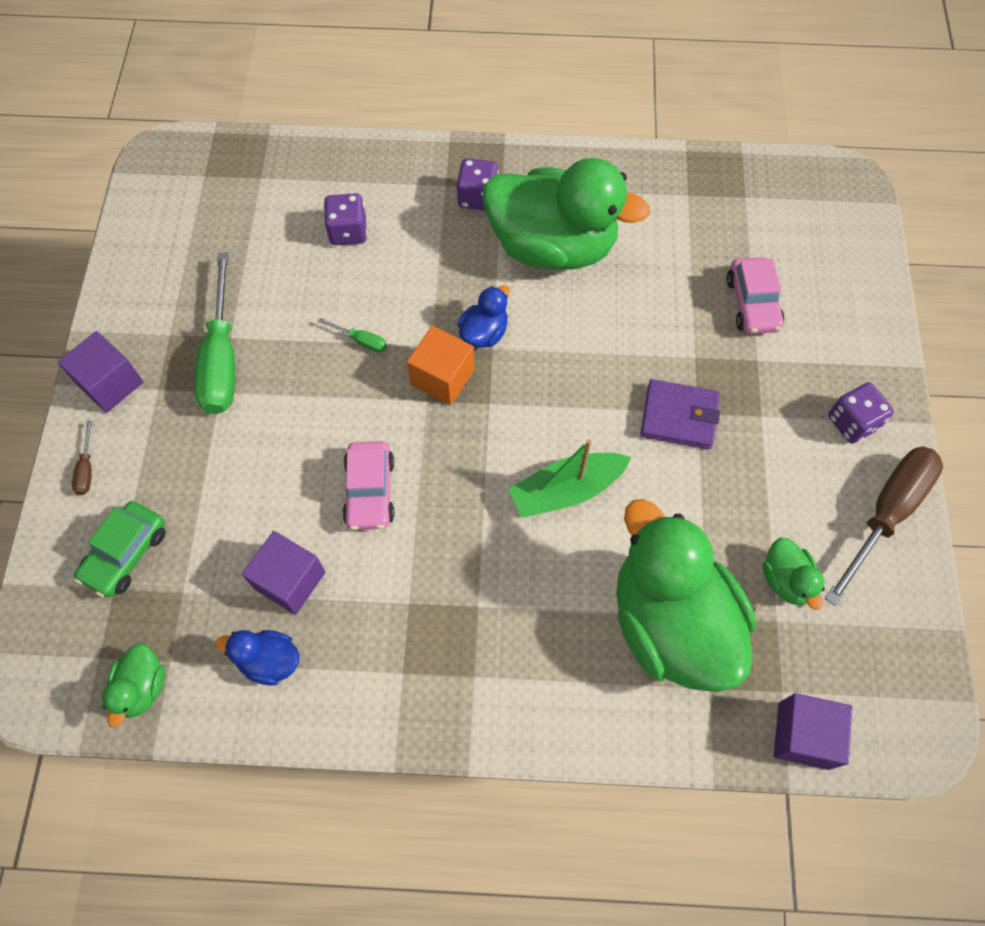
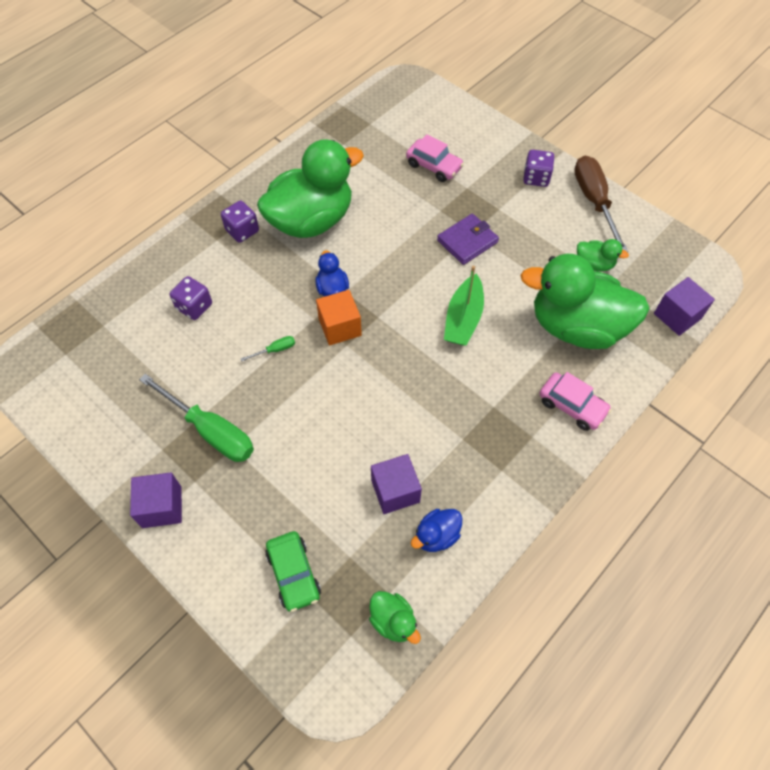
camera: 50 degrees left, 5 degrees down
brown screwdriver [72,421,92,495] -> none
pink car [342,441,394,530] -> pink car moved to [540,372,612,431]

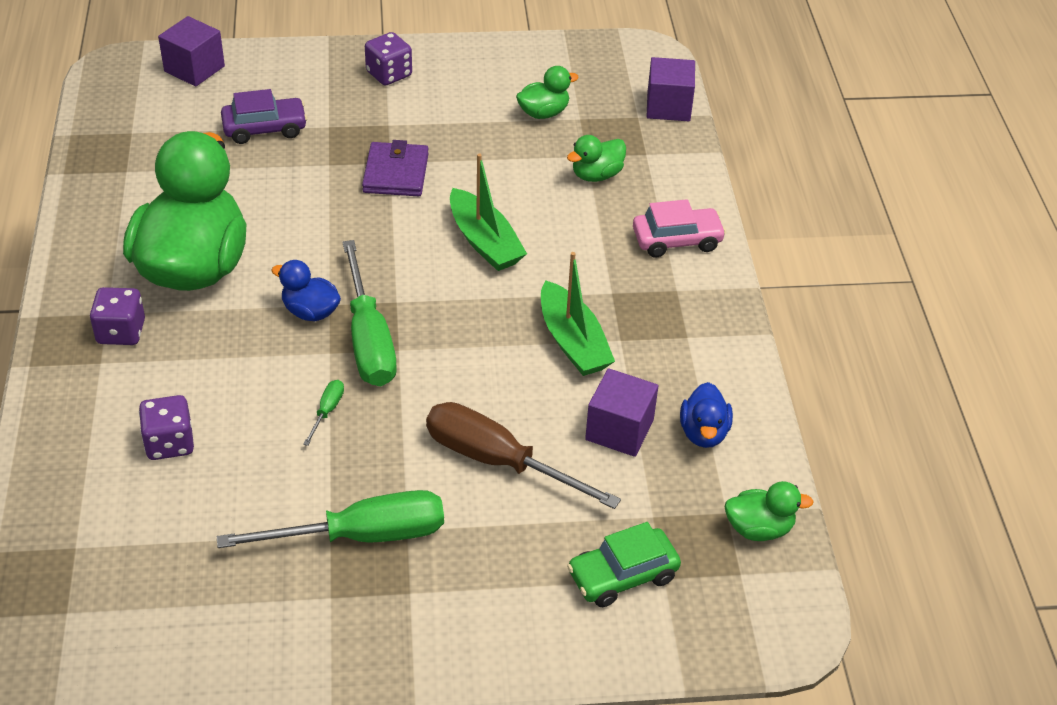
camera: 50 degrees left, 15 degrees down
purple cube [130,472,182,528] -> purple cube moved to [158,16,225,87]
green car [265,531,321,612] -> green car turned 135 degrees clockwise [567,522,681,607]
orange cube [316,290,362,346] -> green screwdriver [342,240,397,386]
pink car [406,134,464,182] -> purple car [221,89,307,144]
green duck [520,254,650,349] -> green duck [567,135,626,182], size x0.42
brown screwdriver [574,156,628,252] -> brown screwdriver moved to [426,402,621,509]
none -> green boat [541,252,615,376]

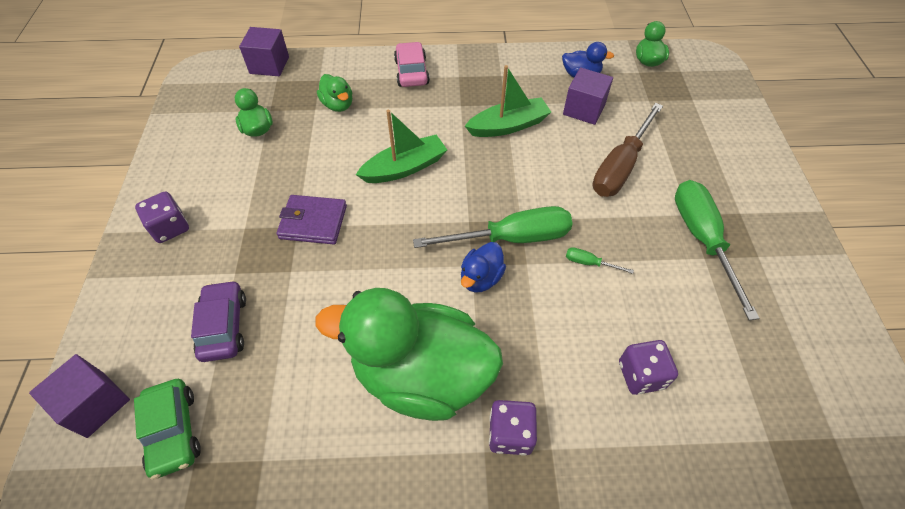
camera: 85 degrees left, 10 degrees up
green car [567,522,681,607] -> green car moved to [134,379,201,480]

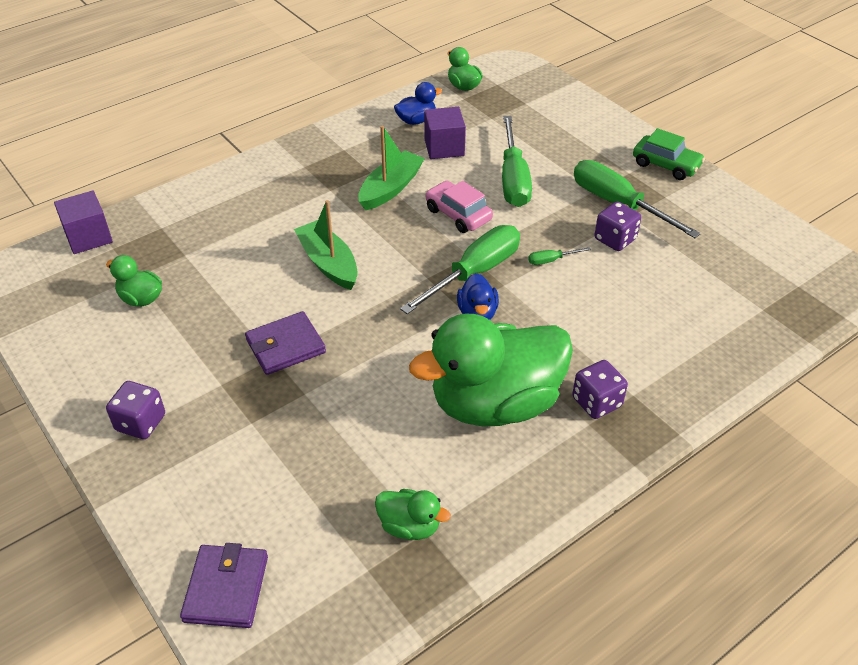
camera: 35 degrees left, 10 degrees down
purple cube [29,354,130,438] -> purple wallet [180,543,268,628]
green car [134,379,201,480] -> green car moved to [633,128,705,180]
purple car [191,280,246,362] -> none
green duck [317,74,352,112] -> green duck moved to [375,489,451,540]
green boat [356,110,447,183] -> green boat turned 60 degrees counterclockwise [294,200,358,290]
pink car [394,42,430,87] -> pink car moved to [425,181,493,233]
brown screwdriver [592,103,663,197] -> green screwdriver [502,116,532,207]
purple dice [619,340,678,395] -> purple dice moved to [595,201,641,251]

